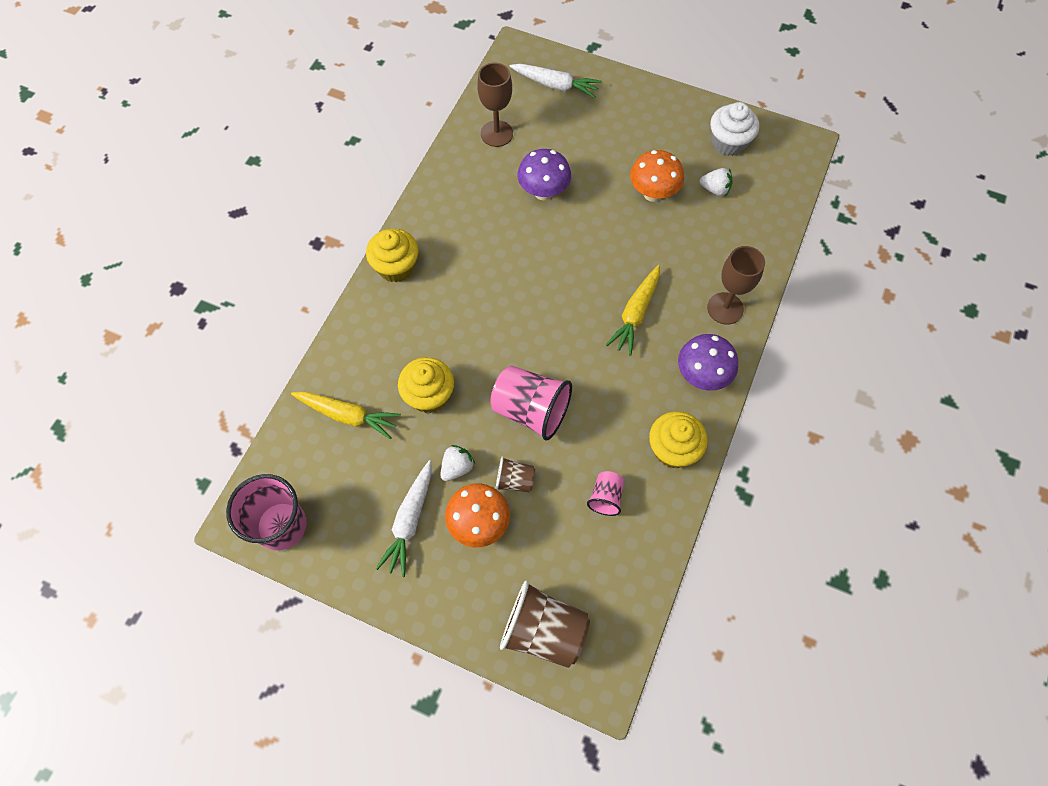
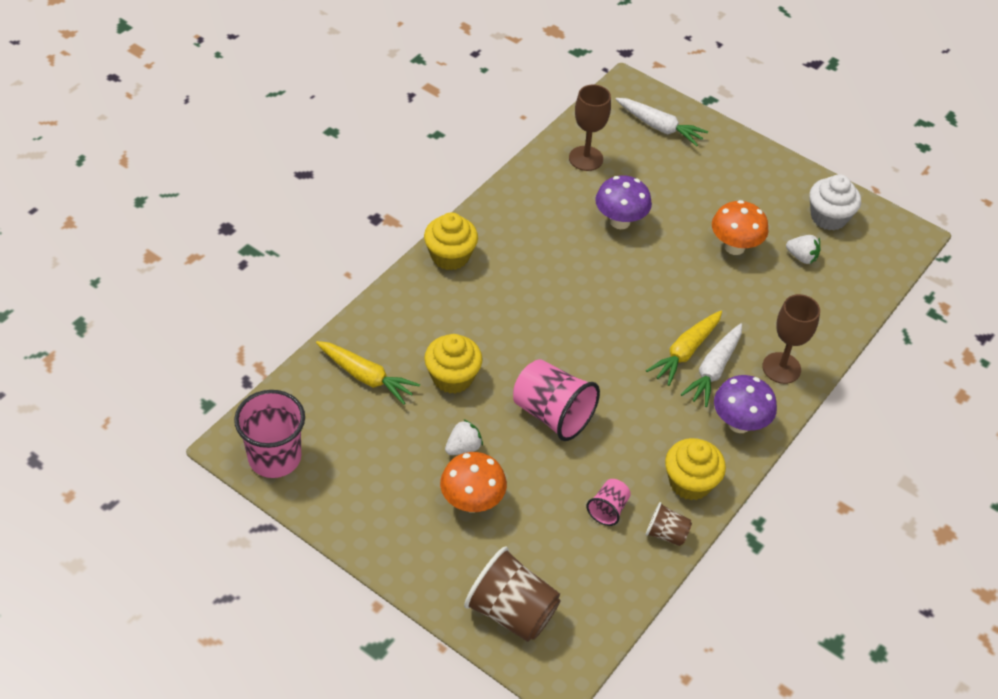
camera: 10 degrees right, 15 degrees down
white carrot [376,460,432,577] -> white carrot moved to [681,323,742,407]
brown cup [496,457,535,492] -> brown cup moved to [646,502,692,546]

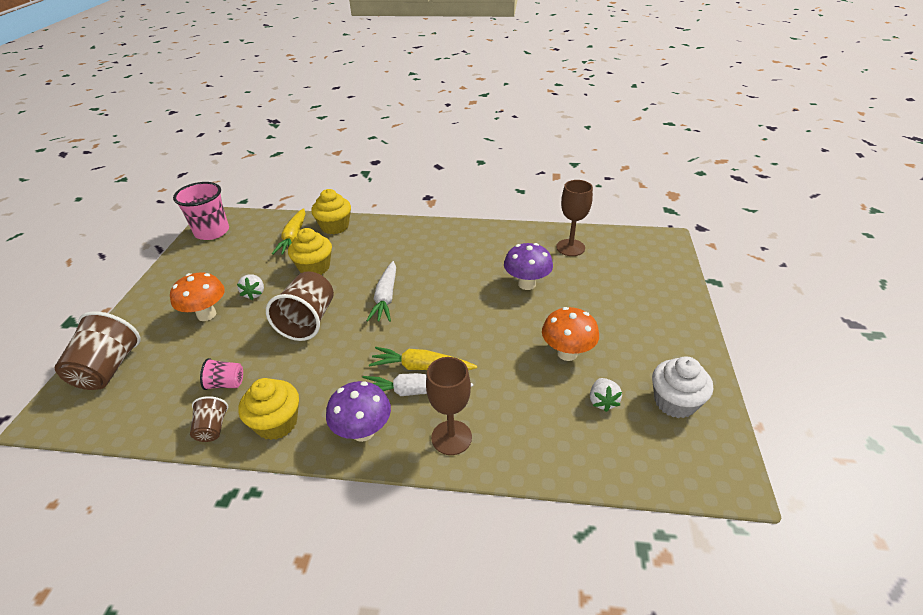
camera: 65 degrees right, 10 degrees down
yellow cupcake [424,213,478,270] -> yellow cupcake moved to [311,189,351,234]
white strawberry [445,419,483,455] -> white strawberry turned 60 degrees clockwise [237,274,264,300]
pink cup [513,359,600,441] -> brown cup [266,271,334,341]
white carrot [616,98,708,146] -> white carrot moved to [366,261,396,322]

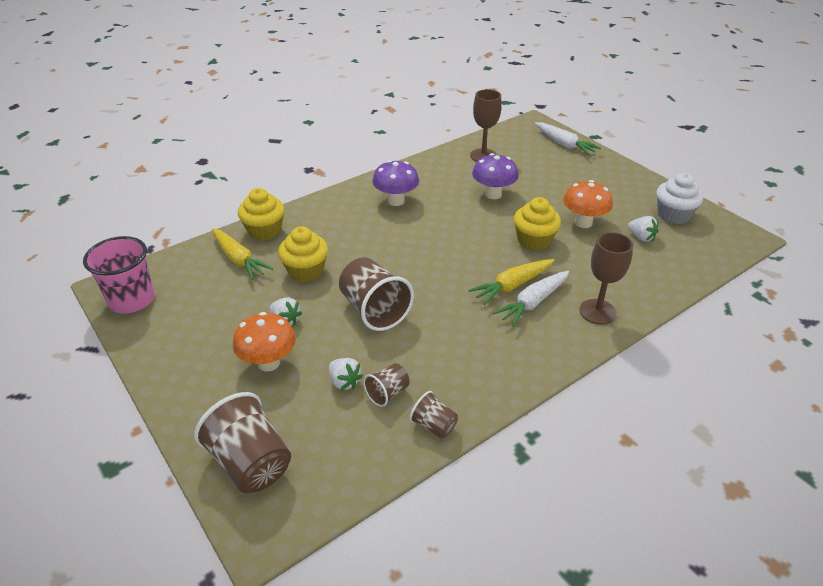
camera: 45 degrees left, 0 degrees up
pink cup [200,358,243,390] -> brown cup [363,363,410,407]
yellow cupcake [239,378,299,440] -> yellow cupcake moved to [514,197,561,251]
purple mushroom [326,381,391,442] -> purple mushroom moved to [373,160,419,206]
white carrot [366,261,396,322] -> white carrot moved to [535,122,601,155]
none -> white strawberry [329,358,363,390]

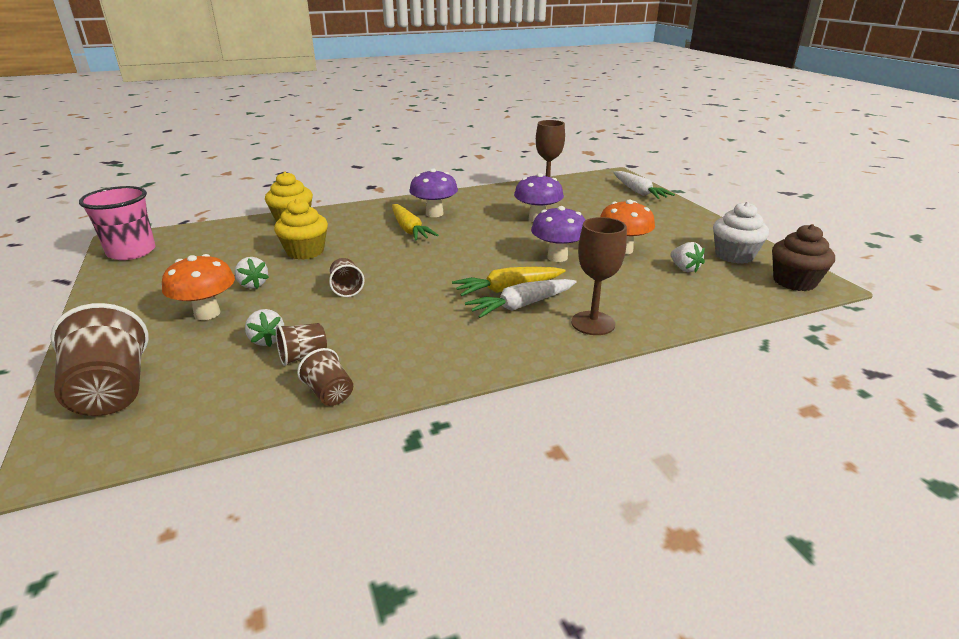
camera: 15 degrees right, 10 degrees down
yellow carrot [212,229,273,280] -> yellow carrot moved to [392,204,439,241]
brown cup [339,257,414,331] -> brown cup [329,258,365,297], size x0.52
yellow cupcake [514,197,561,251] -> purple mushroom [531,206,585,262]
none -> brown cupcake [772,224,835,291]

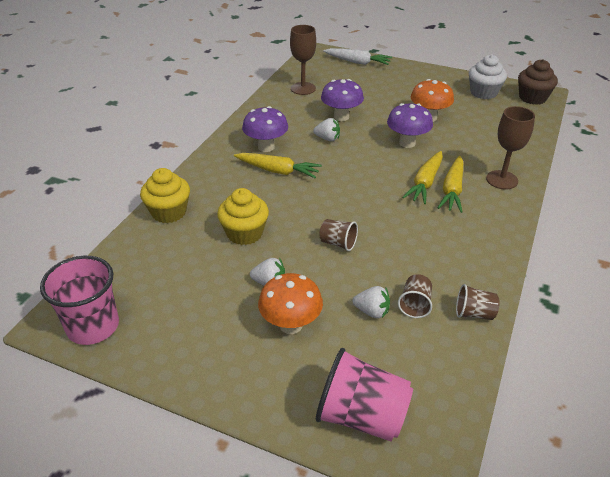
camera: 45 degrees left, 10 degrees up
brown cup [50,303,149,416] -> pink cup [316,348,413,441]
white carrot [465,279,577,318] -> yellow carrot [438,156,463,213]
white strawberry [670,242,705,273] -> white strawberry moved to [313,118,340,141]

